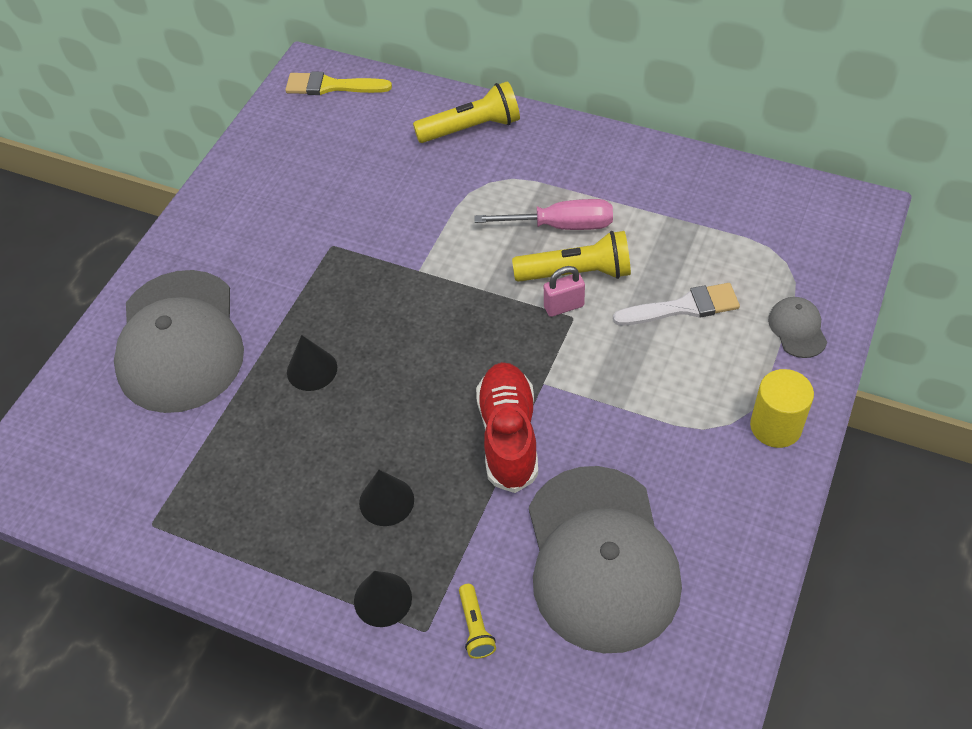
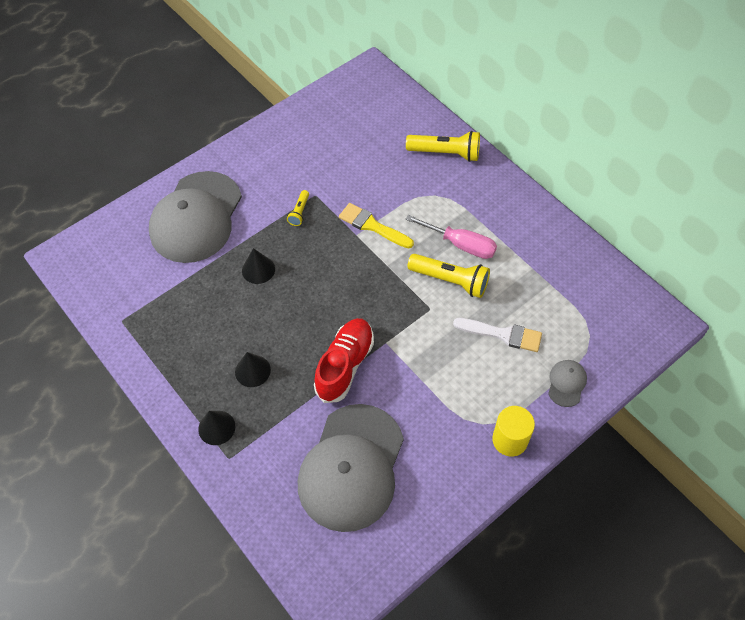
camera: 25 degrees right, 5 degrees up
yellow brush [285,72,392,95] -> yellow brush moved to [339,203,414,248]
yellow flashlight [459,584,496,659] -> yellow flashlight moved to [287,190,309,226]
pink padlock [544,266,585,317] -> none

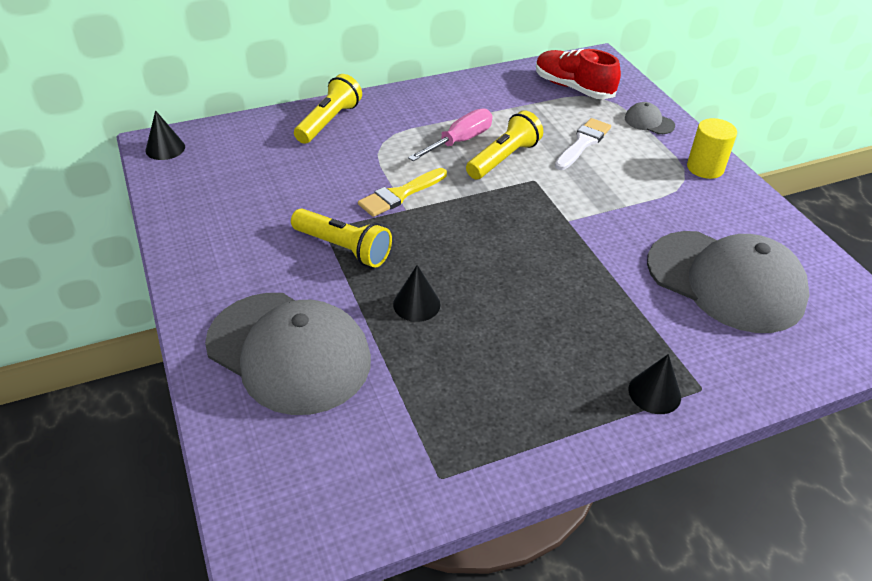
camera: 75 degrees left, 15 degrees down
black cone [235,352,271,387] -> black cone moved to [146,110,185,160]
yellow flashlight [287,190,309,226] -> yellow flashlight [291,209,392,268], size x1.91
red shoe [314,318,374,403] -> red shoe moved to [536,49,621,99]

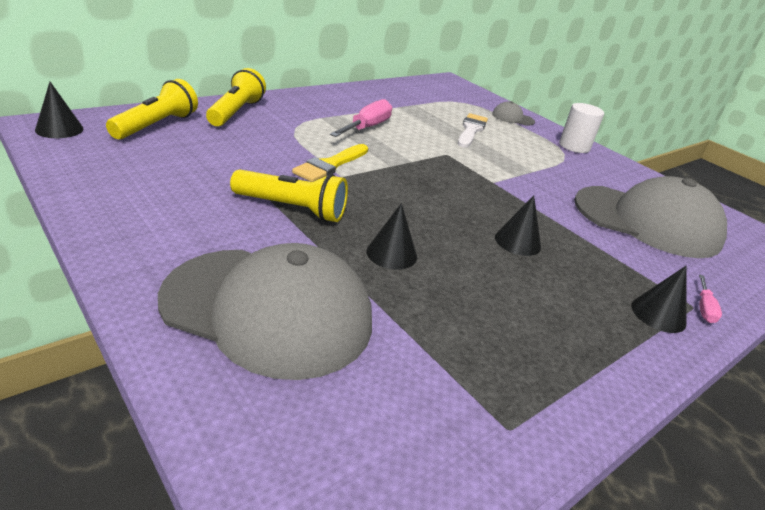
camera: 20 degrees left, 10 degrees down
yellow flashlight [466,110,543,179] -> yellow flashlight moved to [106,79,198,139]
red shoe [536,49,621,99] -> none
yellow cylinder [687,118,737,179] -> white cylinder [559,103,604,153]
none -> black cone [495,195,541,256]
none -> pink screwdriver [699,274,722,323]

